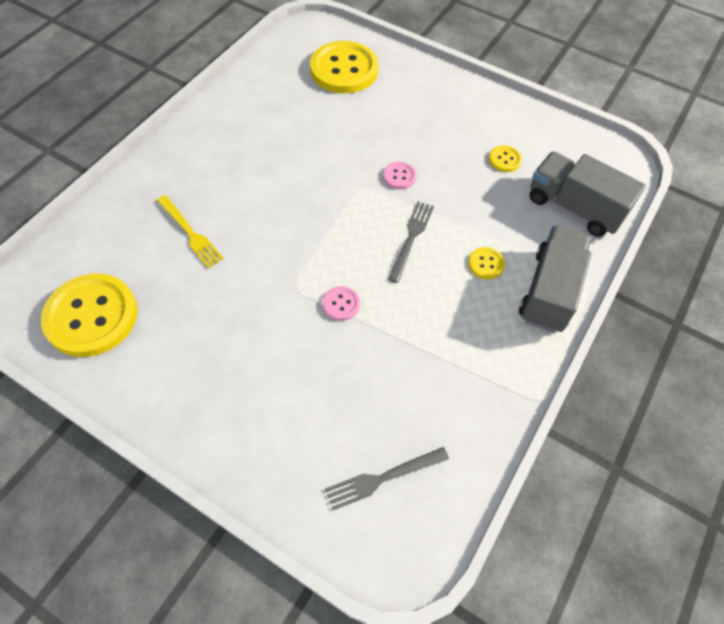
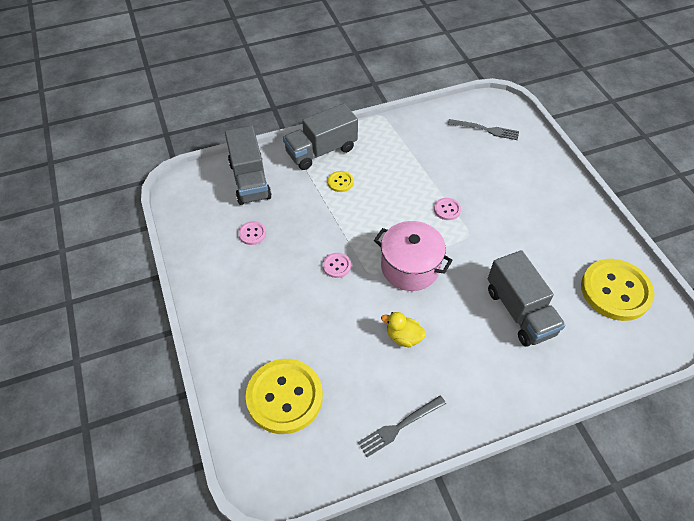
camera: 140 degrees left, 5 degrees down
yellow fork [157,195,224,268] -> grey truck [488,250,565,347]
grey fork [388,201,434,283] -> grey fork moved to [358,396,446,457]
yellow button [489,146,522,172] -> pink button [238,221,266,245]
none -> pink pot [374,221,453,291]
none -> yellow duck [381,312,426,347]

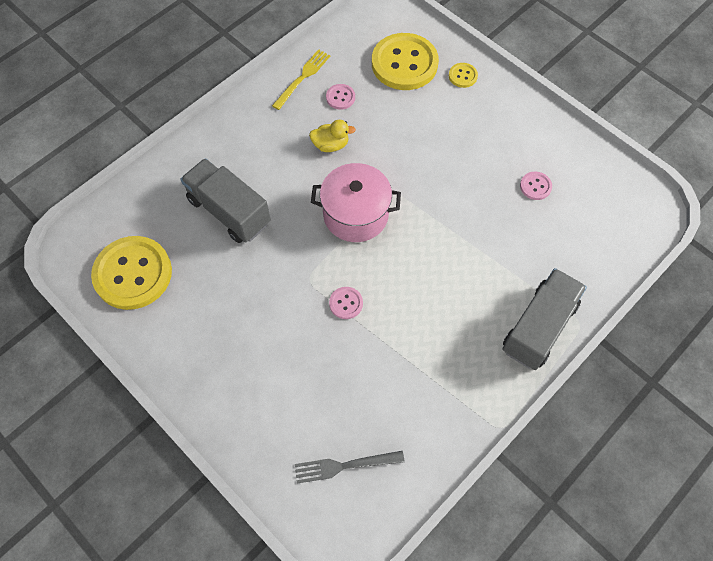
camera: 155 degrees right, 10 degrees up
grey truck [225,126,272,205] -> none
pink button [323,253,351,278] -> pink button moved to [326,84,355,110]
yellow button [328,171,354,192] -> yellow button moved to [449,63,478,88]
grey fork [358,396,446,457] -> yellow fork [272,49,330,110]

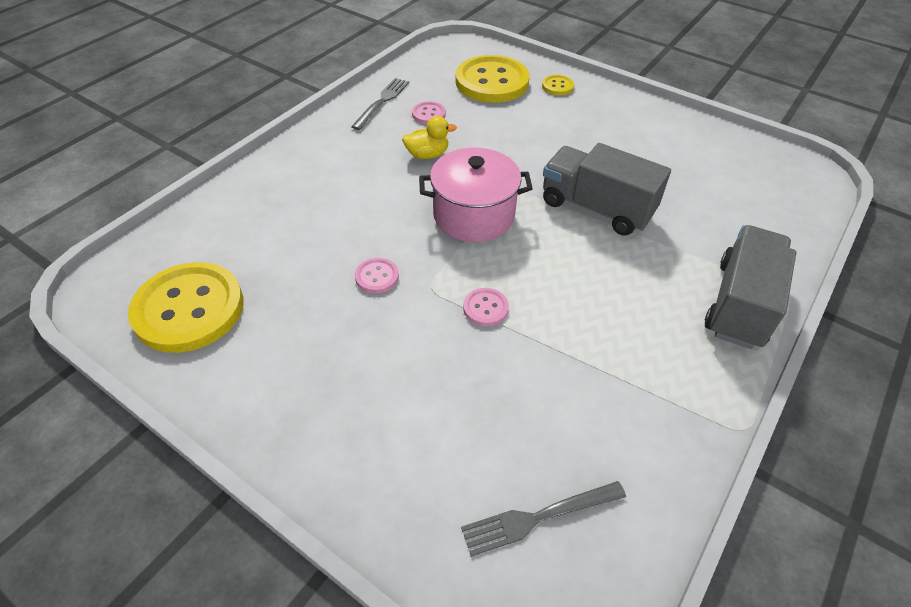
camera: 10 degrees left, 15 degrees down
grey truck [180,158,271,243] -> grey truck moved to [543,143,671,236]
yellow fork [272,49,330,110] -> grey fork [351,78,409,130]
pink button [520,171,552,200] -> pink button moved to [355,258,399,293]

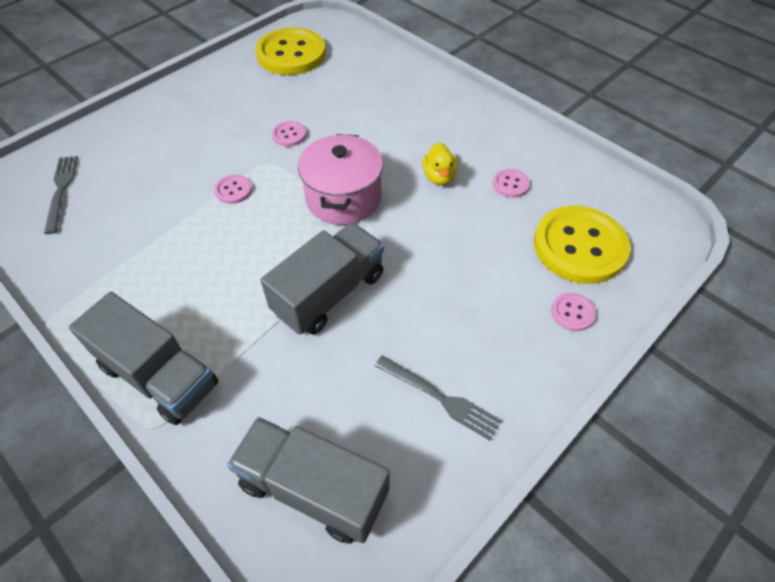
camera: 100 degrees right, 5 degrees up
grey fork [351,78,409,130] -> grey fork moved to [375,356,502,441]
yellow button [542,75,574,95] -> pink button [551,293,596,331]
none -> grey truck [227,417,390,544]

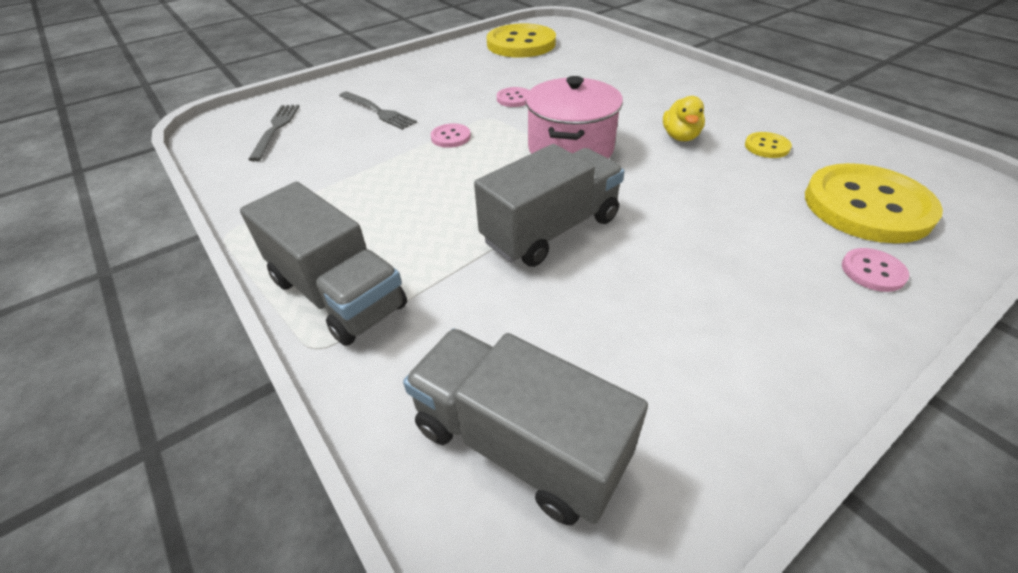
camera: 10 degrees right, 10 degrees down
grey fork [375,356,502,441] -> grey fork moved to [339,91,417,130]
pink button [493,169,530,198] -> yellow button [745,132,792,158]

